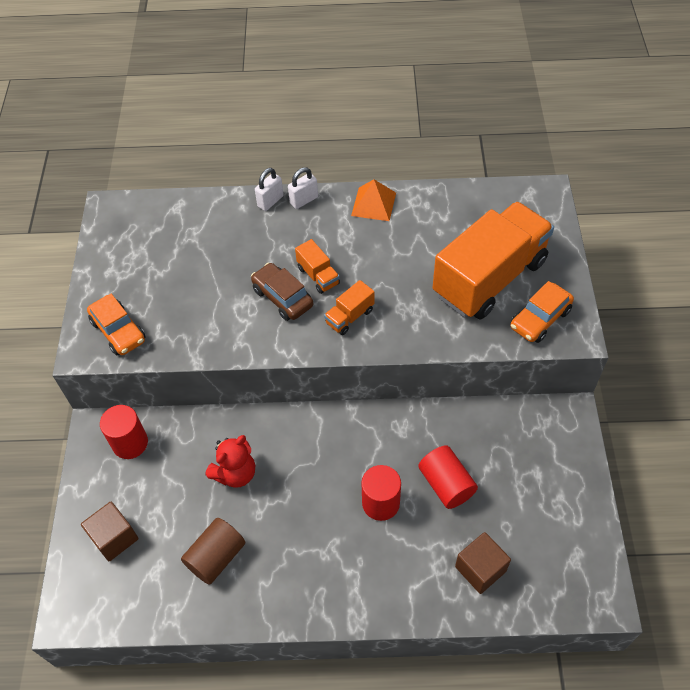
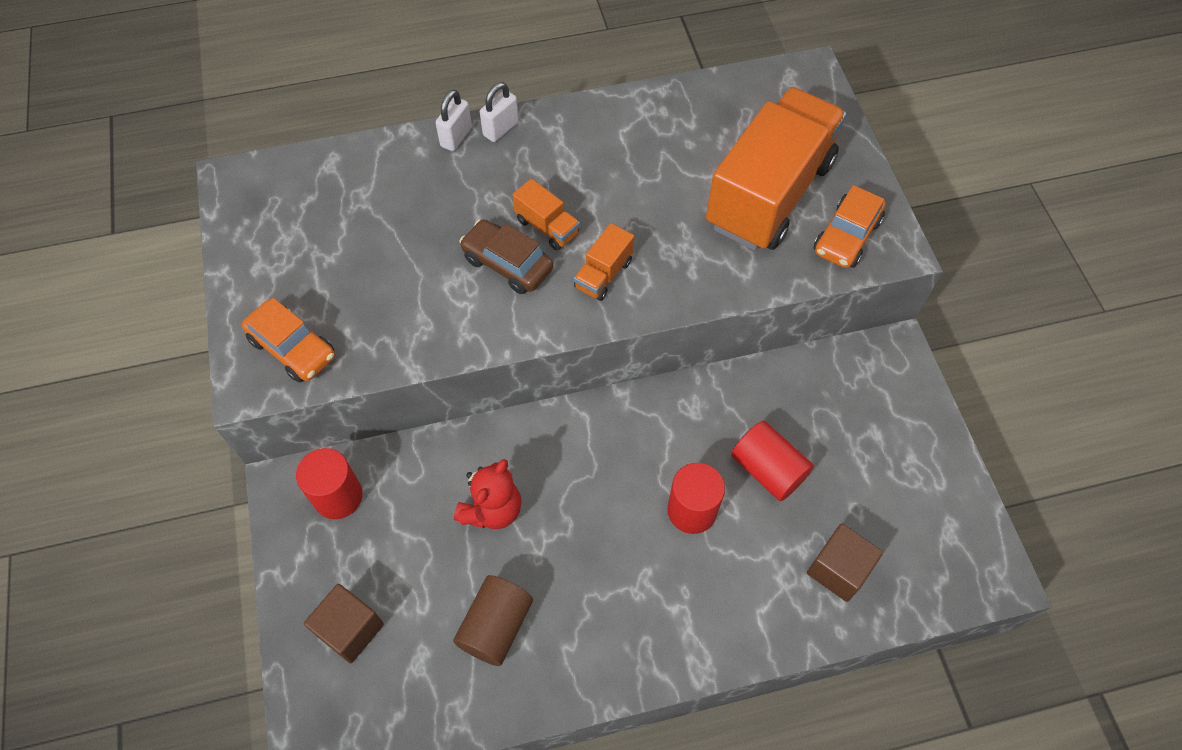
camera: 15 degrees left, 5 degrees up
orange pyramid [351,179,396,221] -> none

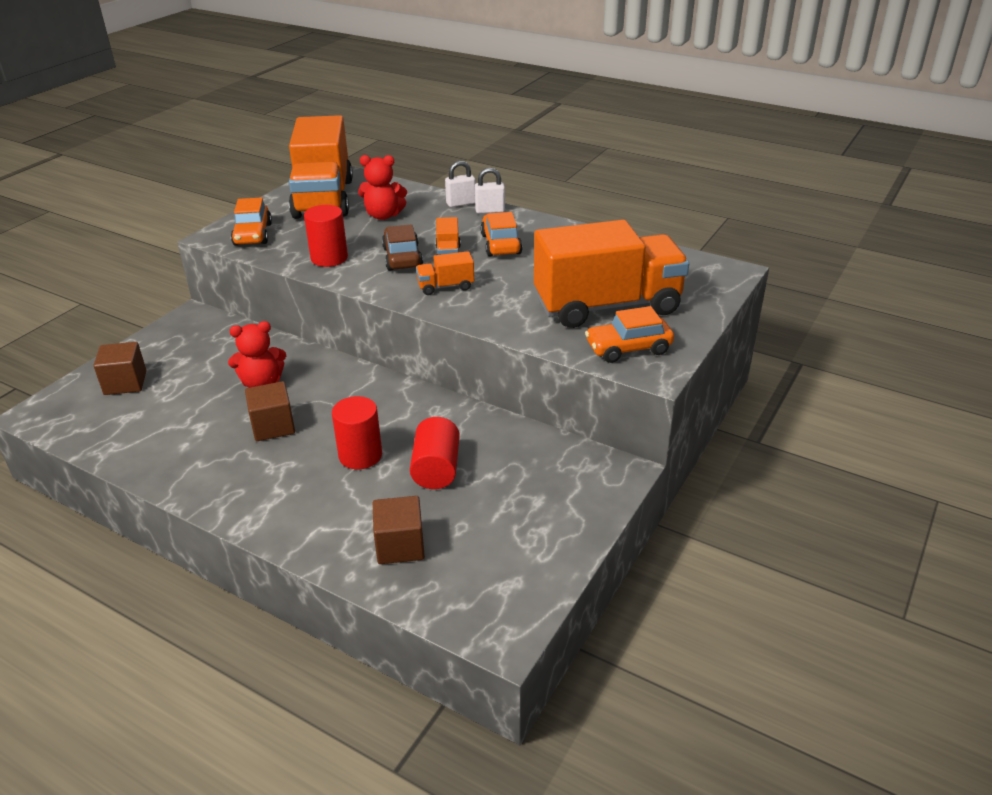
camera: 45 degrees right, 25 degrees down
red cylinder [296,448,363,519] -> red cylinder moved to [304,205,348,267]
brown cylinder [453,575,533,666] -> none
none -> brown cube [245,381,295,441]
none -> orange truck [289,115,353,219]
none -> red teddy bear [358,155,407,220]
none -> orange car [480,212,523,257]

